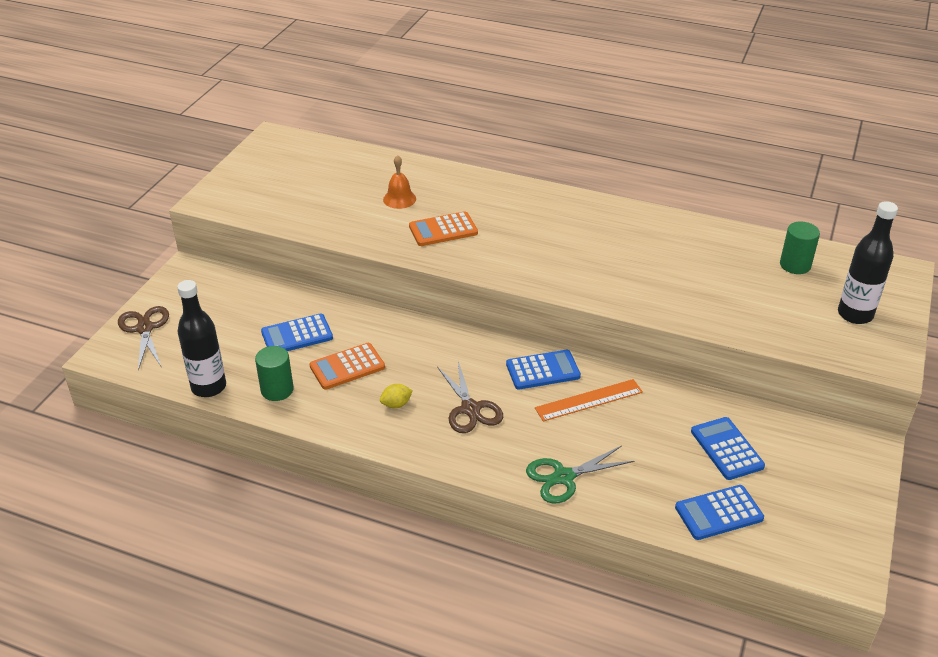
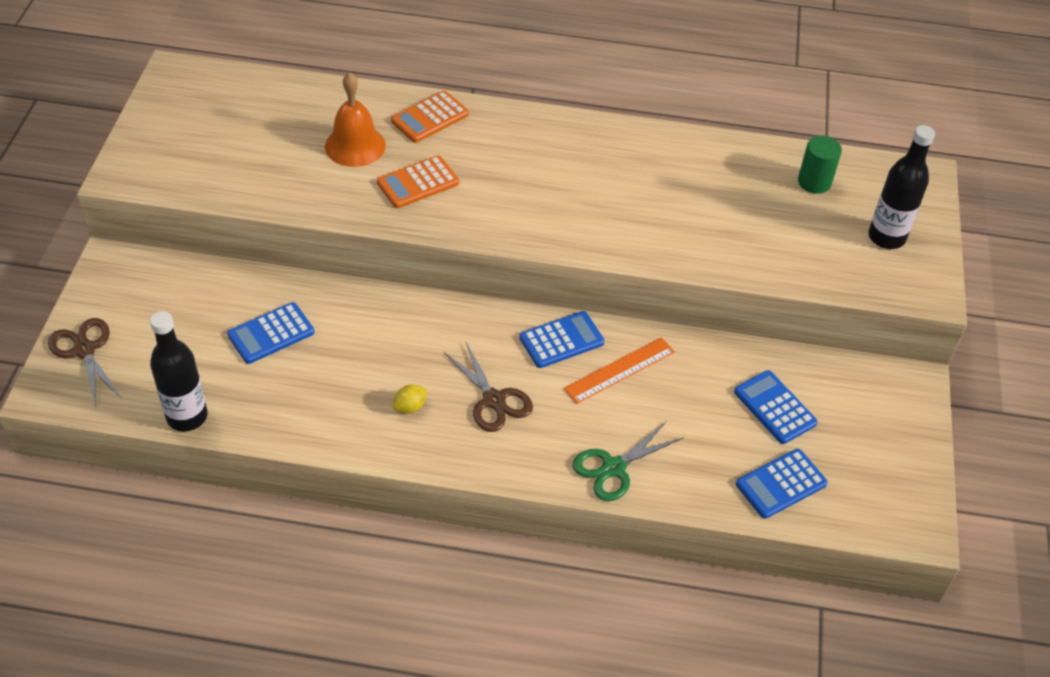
camera: 15 degrees left, 10 degrees up
green cylinder [255,346,294,401] -> none
orange calculator [309,343,385,390] -> orange calculator moved to [391,91,469,143]
orange bell [383,155,416,209] -> orange bell [325,72,386,167], size x1.53

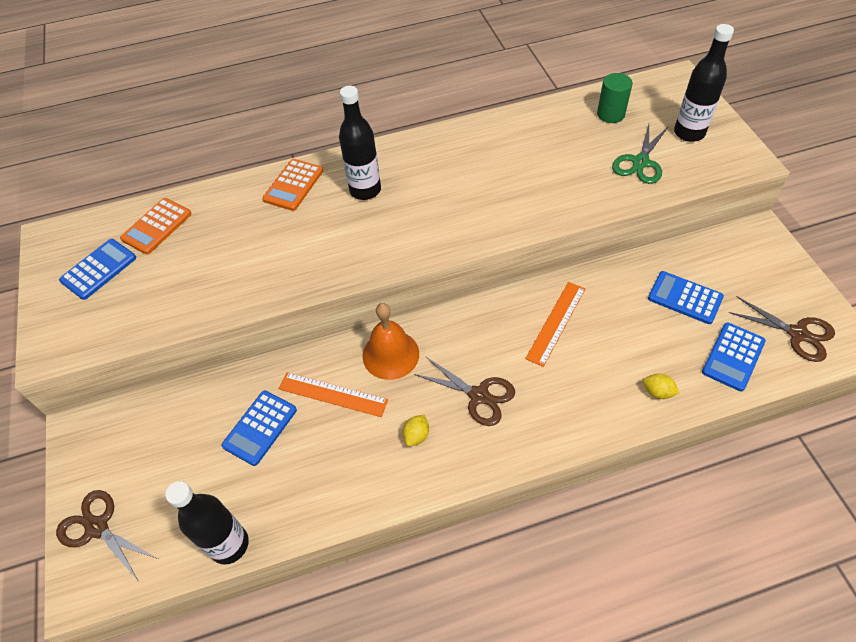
camera: 20 degrees left, 5 degrees up
orange bell [325,72,386,167] -> orange bell moved to [362,303,419,380]
orange calculator [377,155,459,208] -> orange calculator moved to [120,198,191,255]
blue calculator [520,311,605,368] -> blue calculator moved to [59,239,136,300]
green scissors [572,421,684,501] -> green scissors moved to [612,124,669,184]
none -> orange ruler [279,372,388,417]
none -> black bottle [339,86,381,200]
none -> yellow lemon [643,374,680,399]
none -> brown scissors [728,296,835,362]

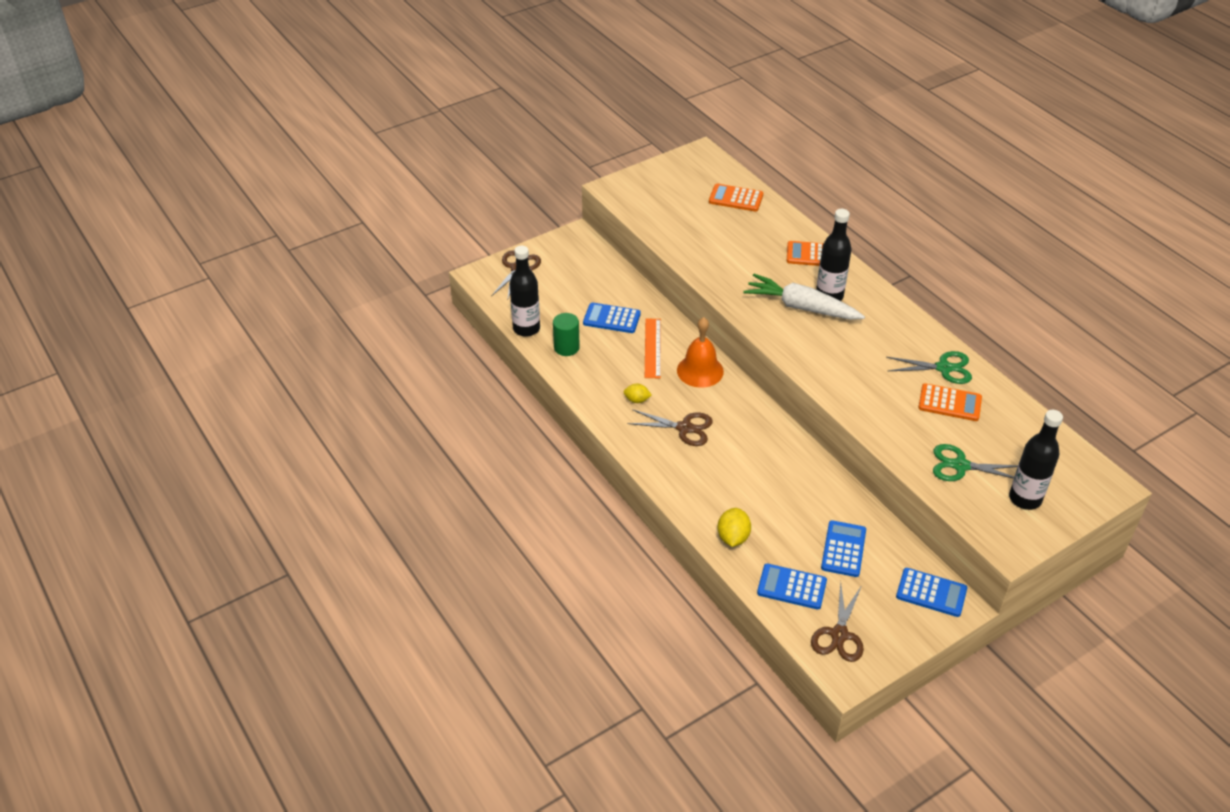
camera: 70 degrees right, 10 degrees down
blue calculator [59,239,136,300] -> blue calculator moved to [896,568,967,617]
brown scissors [414,356,515,426] -> brown scissors turned 90 degrees counterclockwise [628,409,713,446]
orange ruler [525,282,585,367] -> none
green cylinder [597,73,633,123] -> green cylinder moved to [553,313,580,356]
yellow lemon [643,374,680,399] -> yellow lemon [717,508,751,547], size x1.54
none -> white carrot [744,274,865,320]
none -> green scissors [886,351,972,384]
none -> orange calculator [918,383,982,421]

